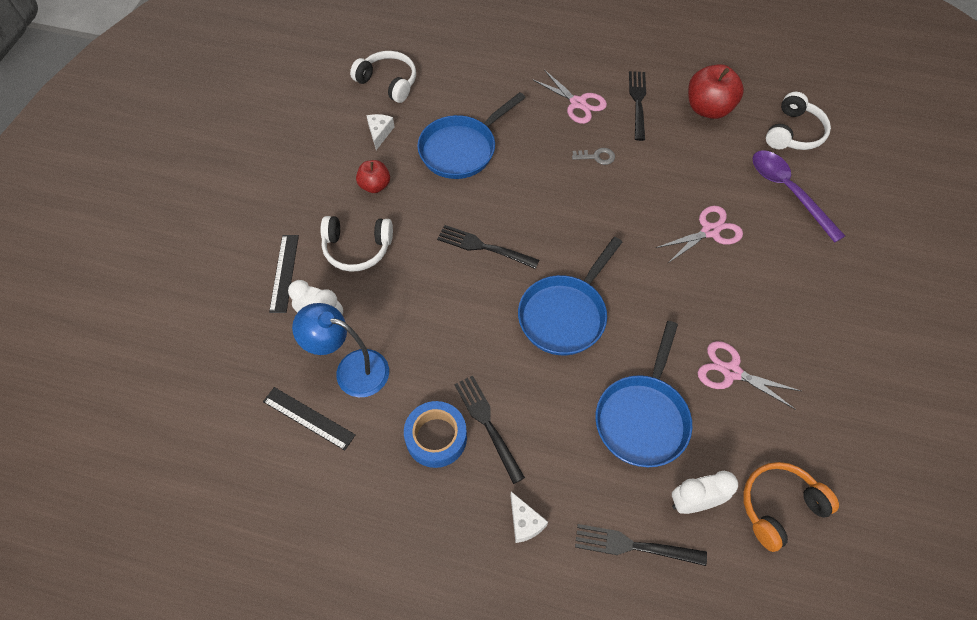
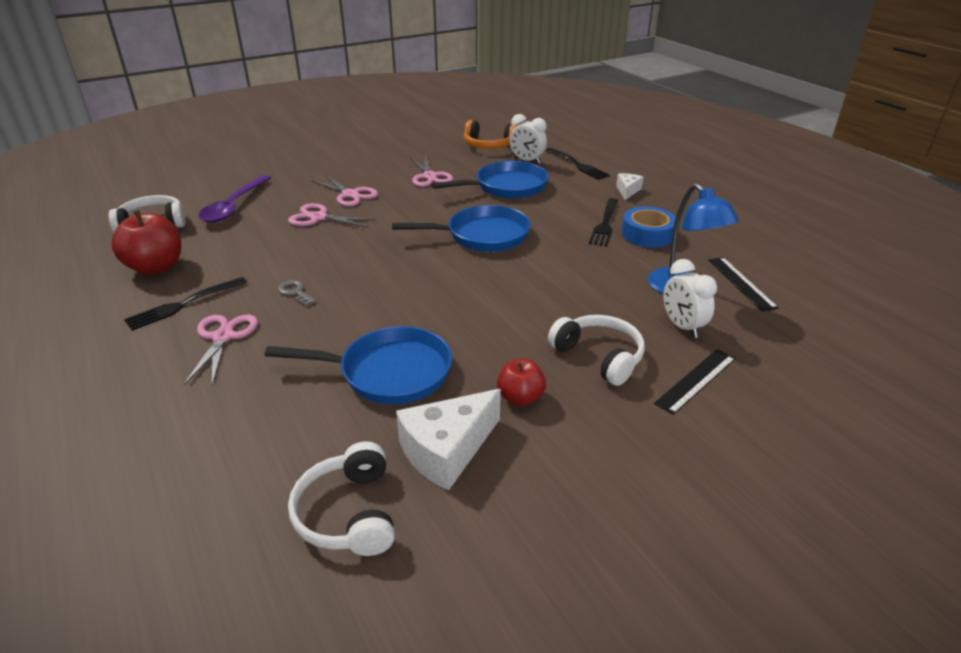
camera: 135 degrees left, 25 degrees down
white cheese [366,114,394,150] -> white cheese [396,389,501,491], size x1.88
black fork [437,225,539,269] -> none
none -> pink scissors [312,175,378,207]

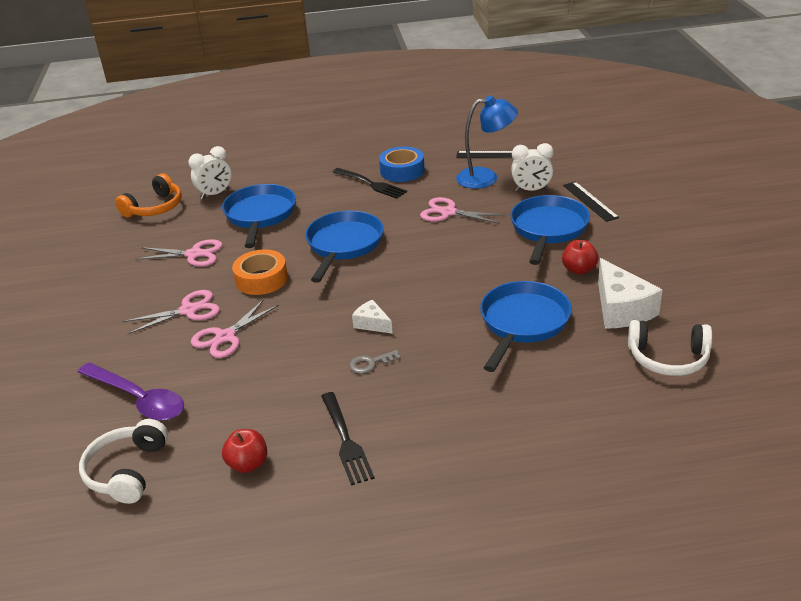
camera: 65 degrees left, 0 degrees up
red apple [111,210,181,275] -> red apple [222,429,267,473], size x0.59
pink scissors [184,315,258,385] -> pink scissors moved to [420,197,505,224]
black fork [545,148,610,180] -> none
white headphones [548,315,645,386] -> blue pan [510,195,590,265]
white cheese [616,173,643,200] -> white cheese moved to [352,300,393,334]
none -> orange tape [232,249,288,295]

